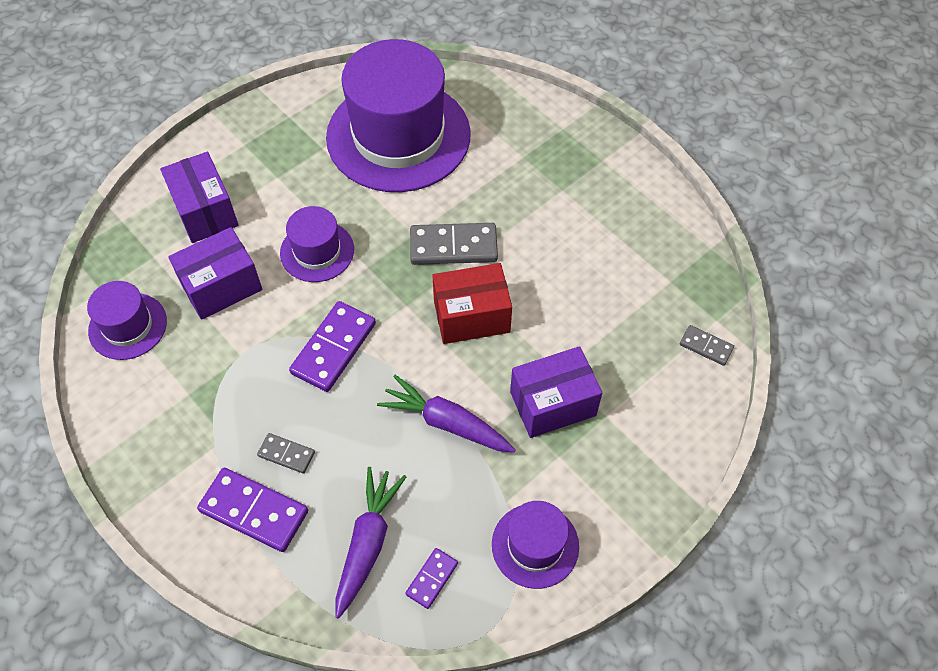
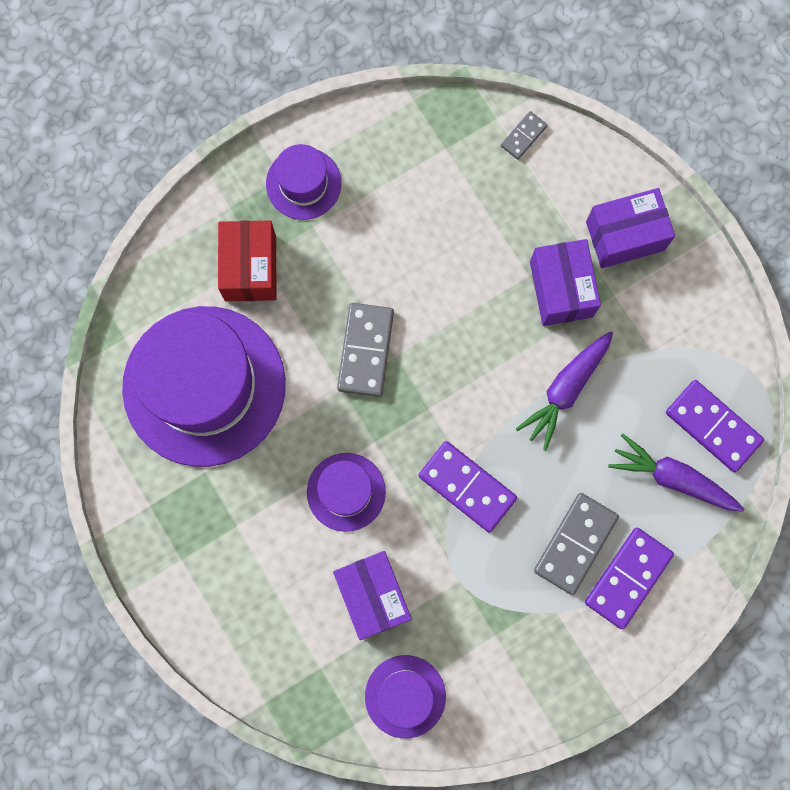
camera: 80 degrees left, 20 degrees up
purple box [160,152,239,243] -> purple box moved to [586,188,675,268]
grey domino [257,433,315,474] -> grey domino [534,493,619,595], size x1.86
purple domino [406,548,458,609] -> purple domino [666,380,764,472], size x1.86
red box [432,263,512,344] -> red box moved to [218,221,276,301]
purple hat [492,501,579,589] -> purple hat moved to [266,144,341,220]

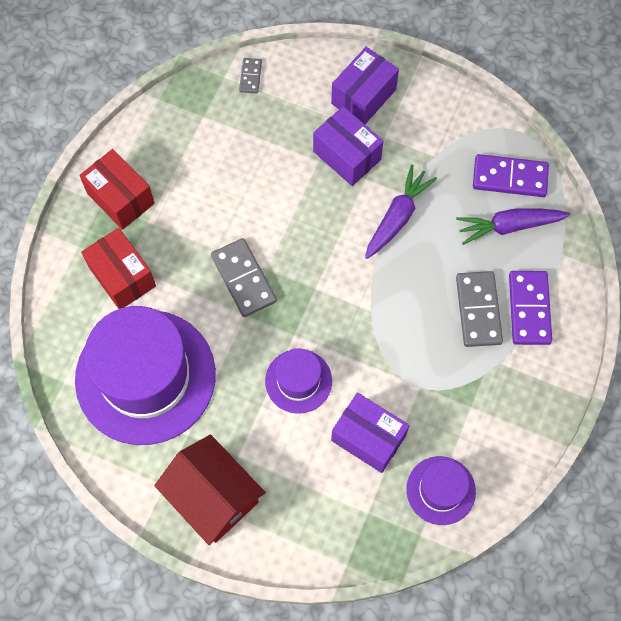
camera: 35 degrees left, 10 degrees down
purple hat [266,144,341,220] -> red box [79,149,155,230]
purple domino [419,441,517,532] -> none
purple carrot [516,331,613,451] -> purple carrot turned 150 degrees counterclockwise [365,164,437,259]
none -> red house [154,435,265,545]

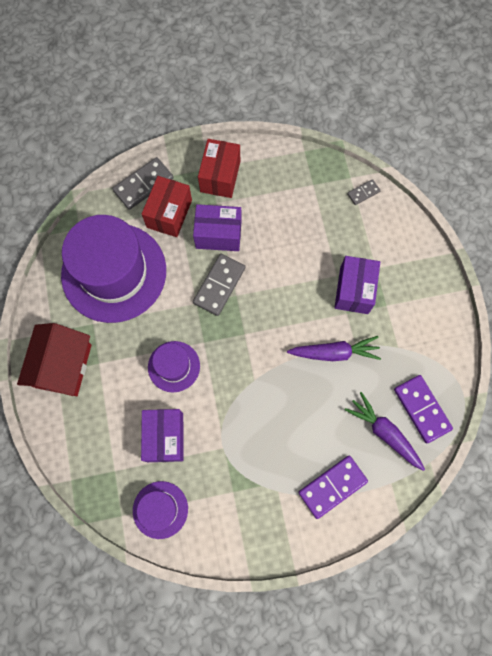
camera: 55 degrees right, 5 degrees up
purple box [331,47,399,124] -> purple box moved to [193,204,242,251]
grey domino [456,271,503,347] -> grey domino moved to [112,157,174,210]

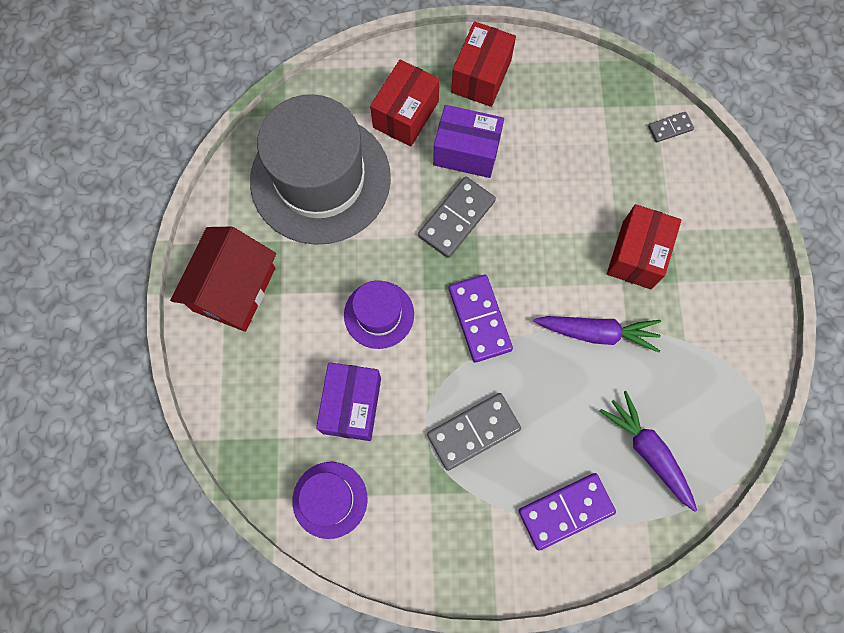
camera: 10 degrees right, 0 degrees up
purple hat [61,215,166,323] -> grey hat [250,94,391,245]
grey domino [112,157,174,210] -> grey domino moved to [427,393,521,471]
purple box [335,256,380,314] -> red box [607,204,682,289]
purple domino [394,375,453,444] -> purple domino moved to [449,274,513,362]

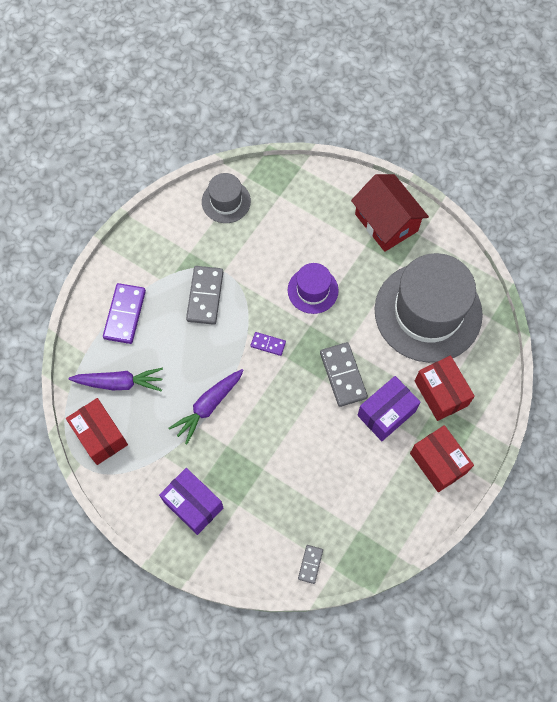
camera: 125 degrees right, 5 degrees down
purple hat [293,462,367,539] -> grey hat [202,173,251,223]
purple box [316,362,381,441] -> purple box moved to [159,468,223,535]
purple domino [449,274,513,362] -> purple domino [251,332,286,356], size x0.54
red box [607,204,682,289] -> red box moved to [66,398,128,465]

